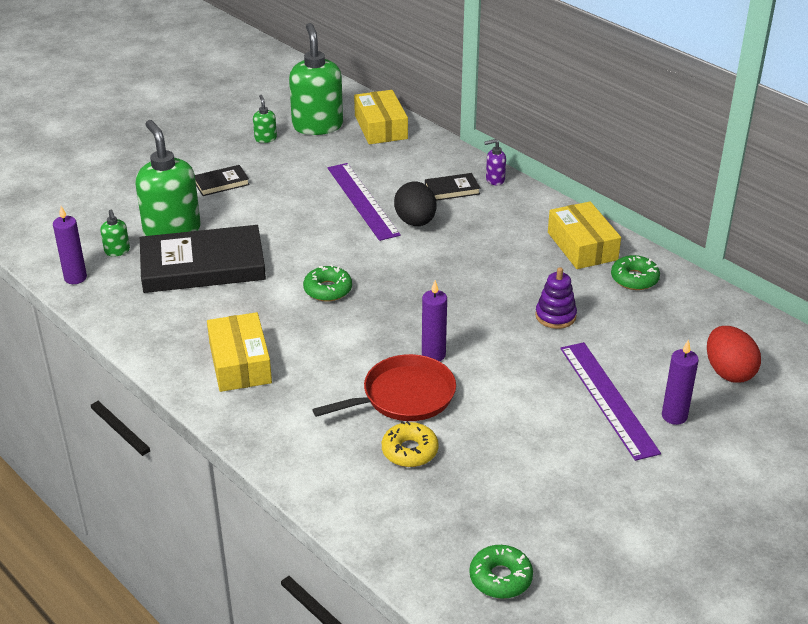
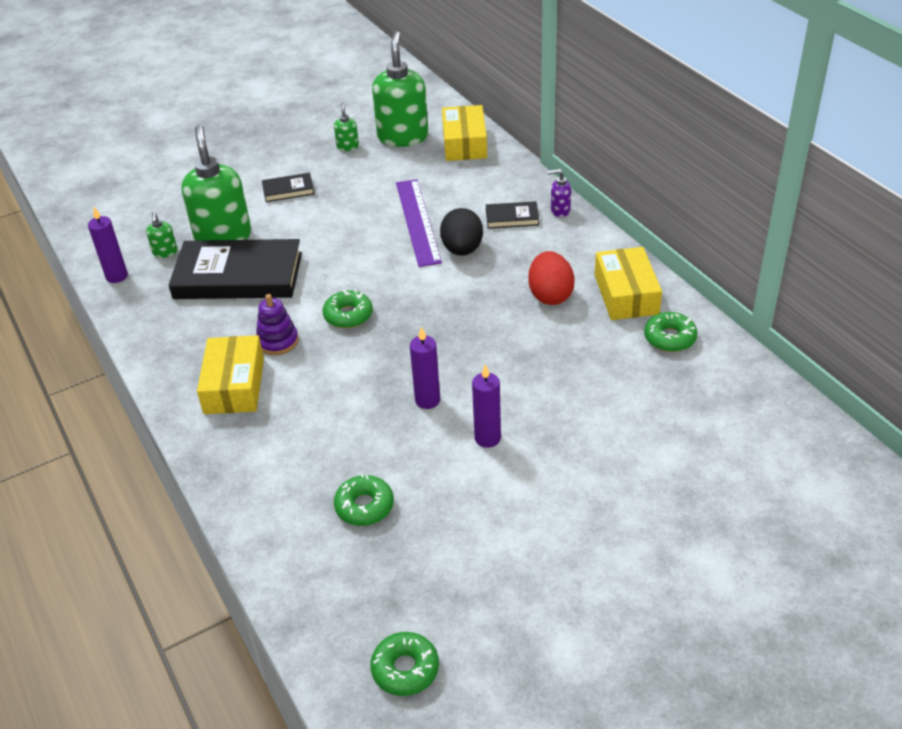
camera: 15 degrees right, 5 degrees up
red pan [312,354,456,421] -> none
yellow donut [382,421,439,467] -> green donut [334,474,394,526]
purple stacking toy [535,267,577,329] -> purple stacking toy moved to [256,294,298,355]
purple ruler [560,342,661,461] -> none
purple candle [662,339,699,425] -> purple candle moved to [472,364,501,448]
red egg [707,326,761,383] -> red egg moved to [528,251,575,305]

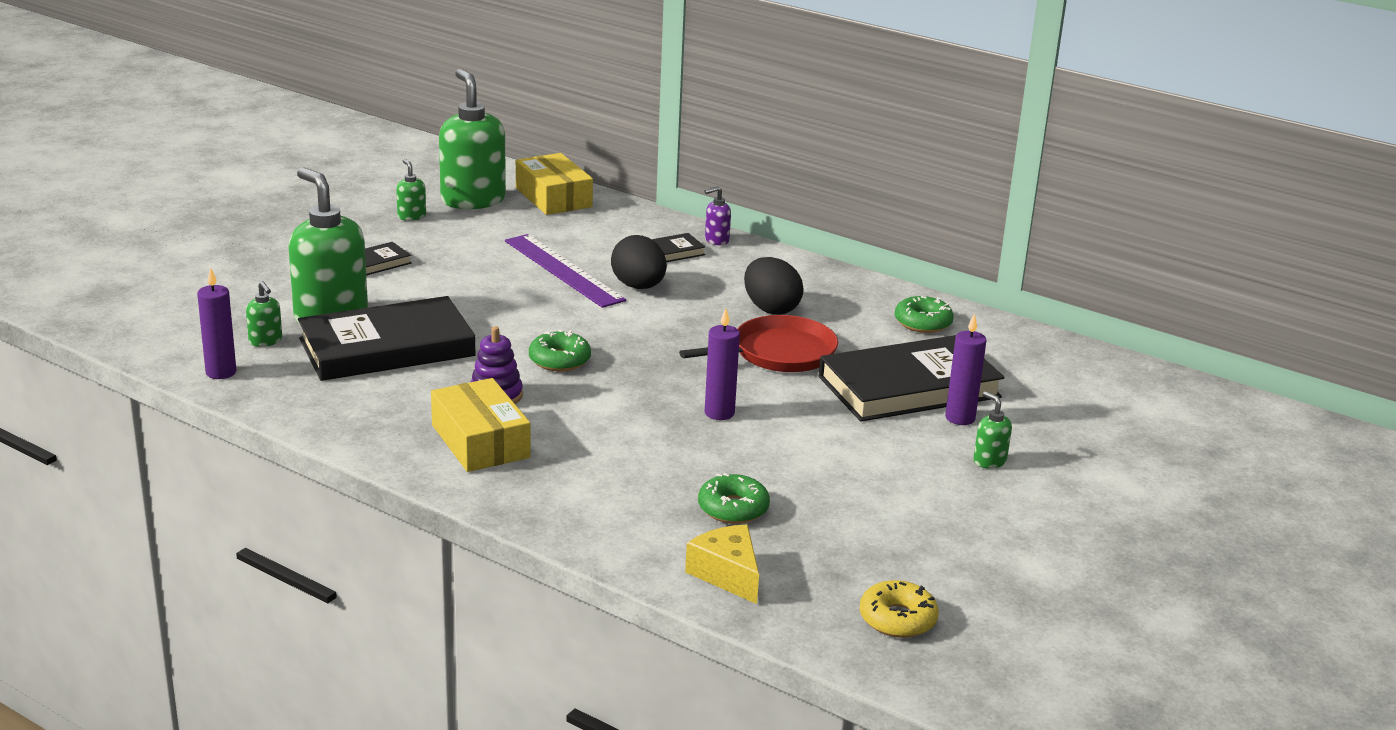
camera: 30 degrees left, 15 degrees down
green donut [370,632,439,696] -> yellow donut [860,580,939,638]
purple candle [472,364,501,448] -> purple candle moved to [945,313,987,425]
red egg [528,251,575,305] -> black egg [744,257,804,315]
yellow box [595,247,662,320] -> none
none -> red pan [679,315,838,372]
none -> yellow cheese [685,525,759,604]
none -> black book [819,335,1005,422]
none -> green soap dispenser [973,391,1012,469]

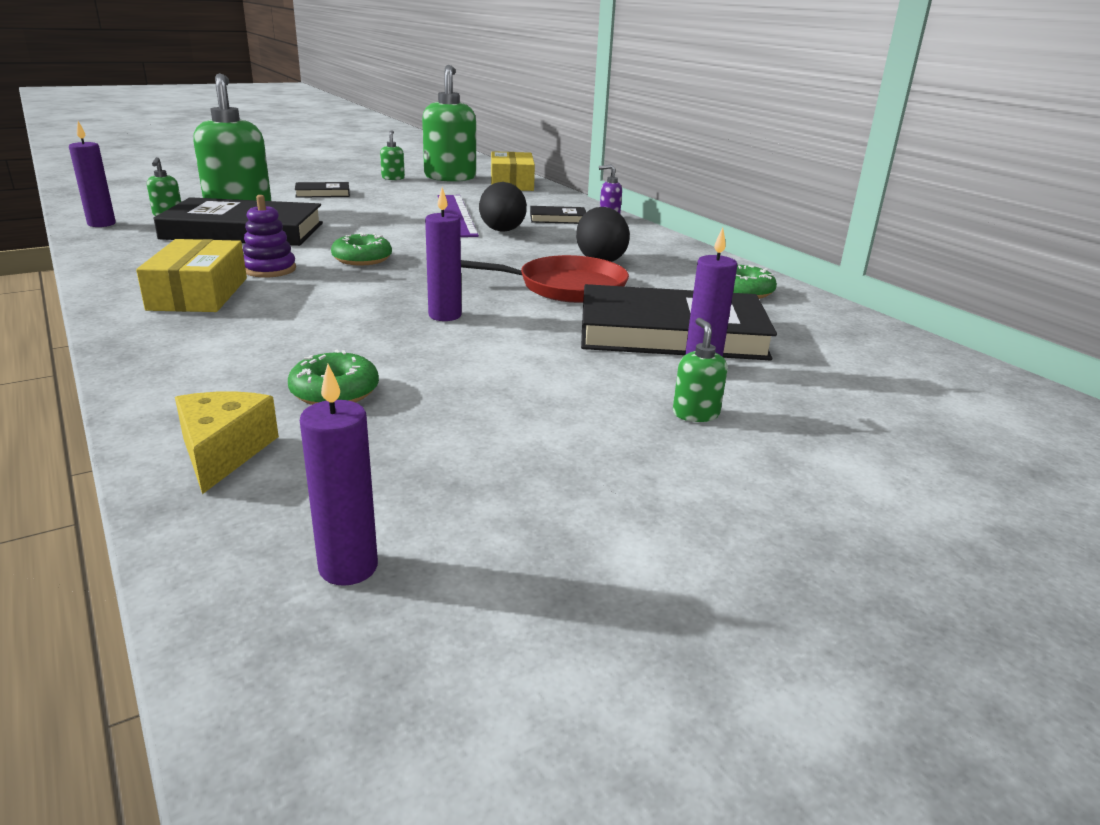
camera: 25 degrees right, 0 degrees up
yellow donut [860,580,939,638] -> purple candle [300,364,378,586]

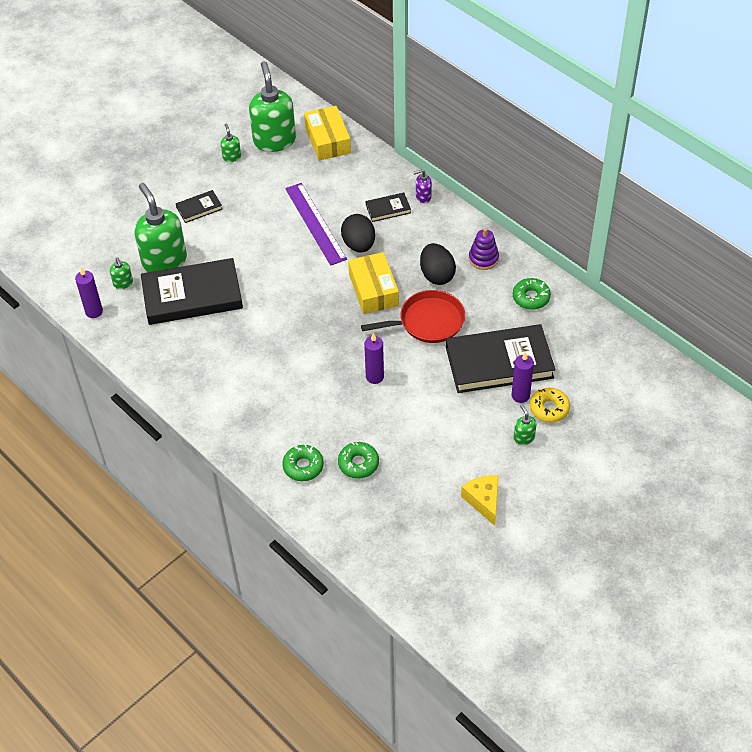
camera: 10 degrees left, 25 degrees up
yellow box [136,239,247,312] -> yellow box moved to [348,252,399,314]
yellow cheese [175,391,279,494] -> yellow cheese moved to [461,475,499,526]
purple stacking toy [243,195,296,277] -> purple stacking toy moved to [469,228,499,270]
purple candle [300,364,378,586] -> none
green donut [331,232,392,265] -> green donut moved to [282,444,324,481]
none -> yellow donut [530,388,570,423]

